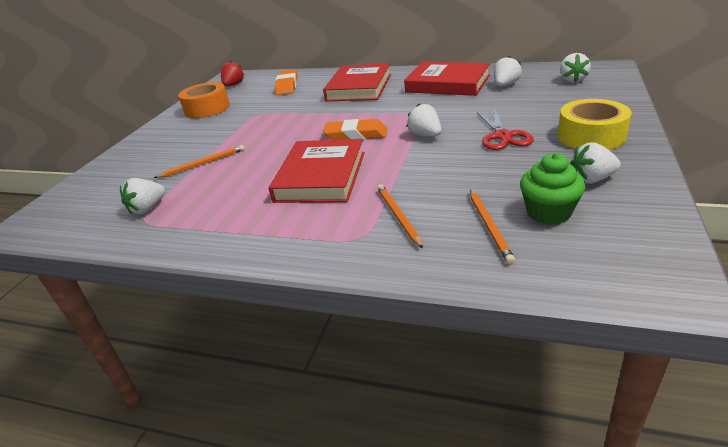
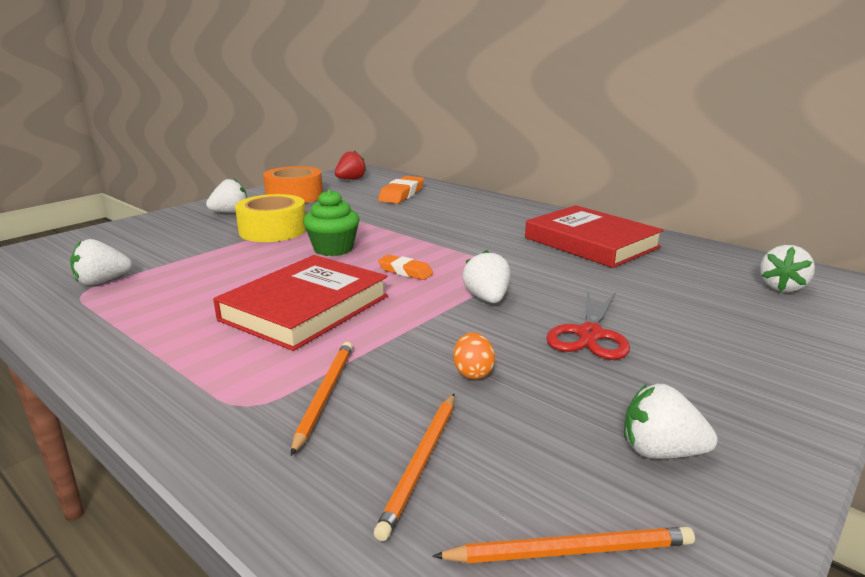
camera: 20 degrees right, 10 degrees down
orange pencil [154,145,245,178] -> orange pencil moved to [432,527,695,563]
red book [323,63,391,101] -> none
orange eraser [323,119,387,140] -> orange eraser [378,255,433,280], size x0.63
white strawberry [494,56,522,86] -> white strawberry moved to [206,179,247,213]
green cupcake [520,153,586,225] -> green cupcake moved to [303,189,360,256]
yellow tape [558,99,631,150] -> yellow tape moved to [235,194,306,242]
none -> orange egg [453,333,495,380]

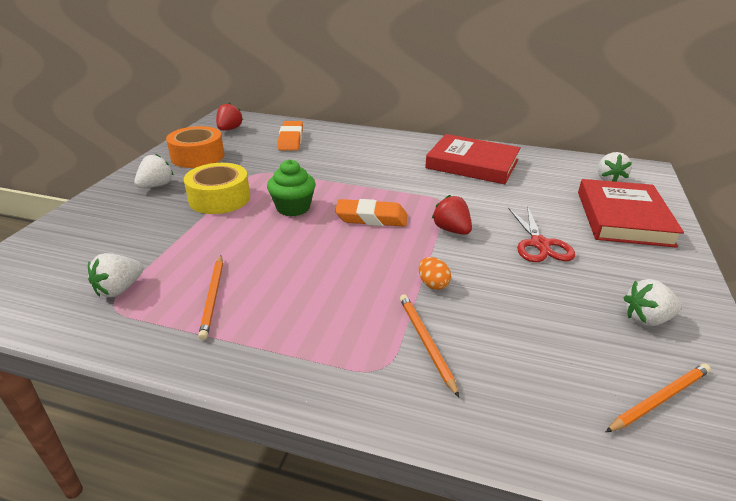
camera: 25 degrees left, 10 degrees up
red book [213,255,388,351] -> red book moved to [578,179,684,248]
orange pencil [374,394,455,541] -> orange pencil moved to [198,256,223,340]
orange eraser [378,255,433,280] -> orange eraser [335,199,407,227], size x1.60
orange egg [453,333,495,380] -> orange egg moved to [419,257,451,290]
white strawberry [462,250,510,303] -> red strawberry [432,195,472,235]

